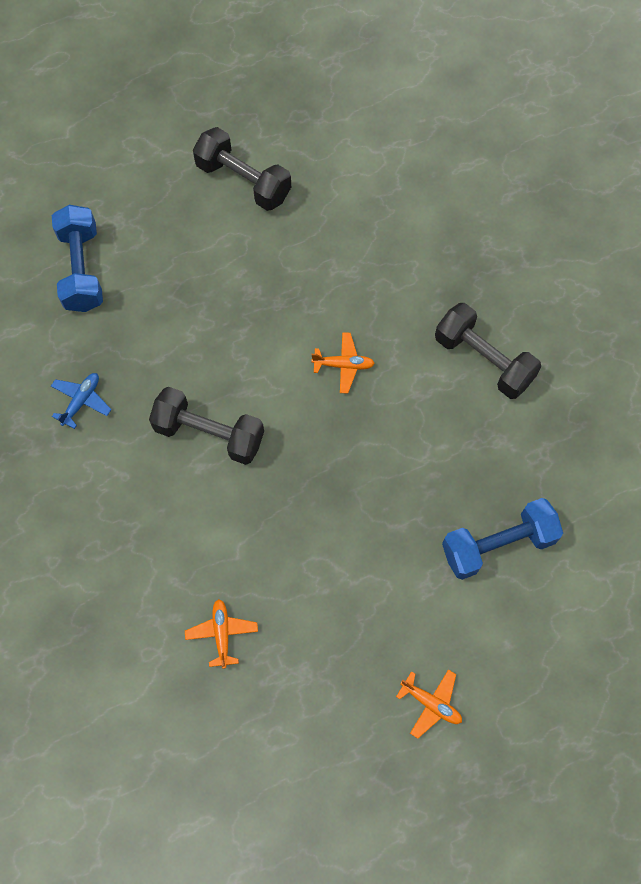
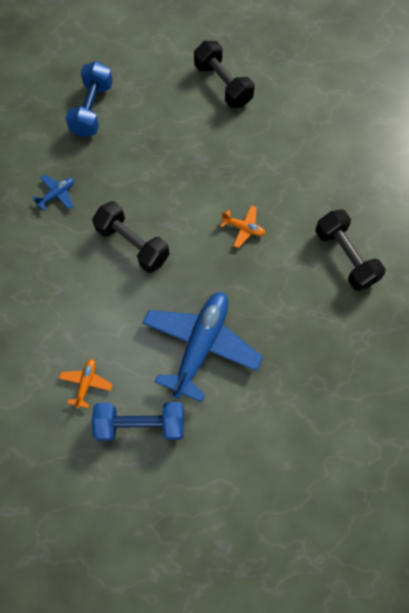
camera: 20 degrees right, 0 degrees up
orange plane [396,669,462,739] -> none
blue dumbbell [442,498,563,580] -> blue dumbbell moved to [92,402,184,441]
none -> blue plane [142,292,263,402]

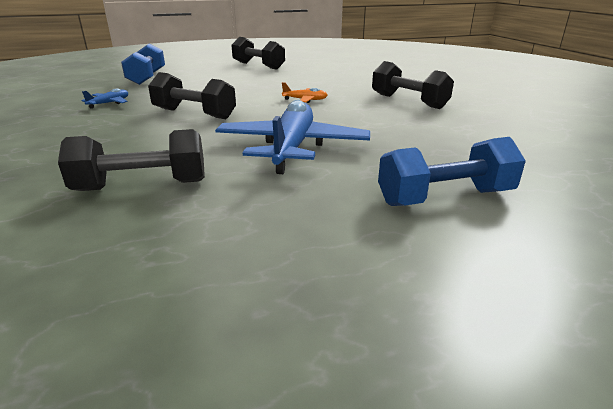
camera: 15 degrees left, 40 degrees down
orange plane [59,359,113,408] -> black dumbbell [58,129,205,191]
blue dumbbell [92,402,184,441] -> blue dumbbell moved to [378,137,526,206]

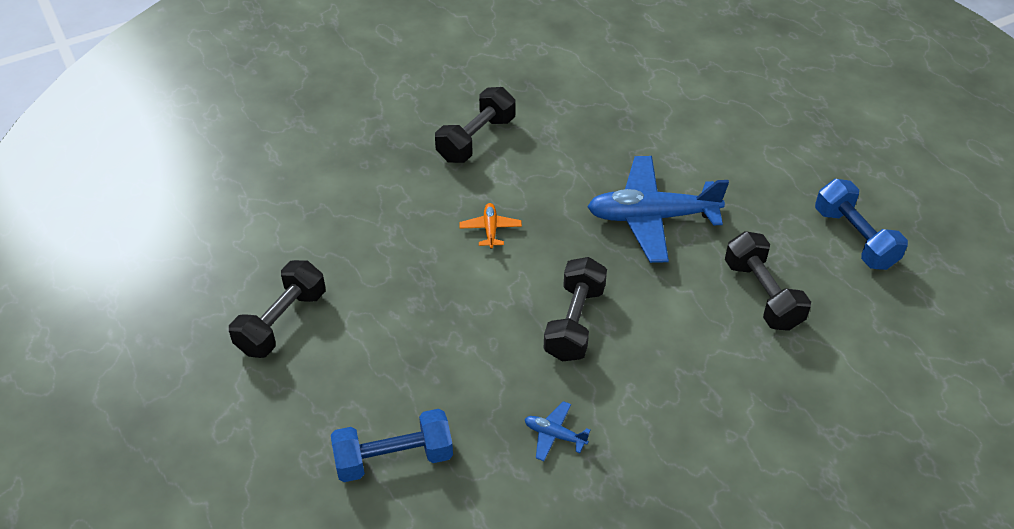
camera: 100 degrees left, 20 degrees up
blue dumbbell [378,137,526,206] -> blue dumbbell moved to [815,179,908,270]

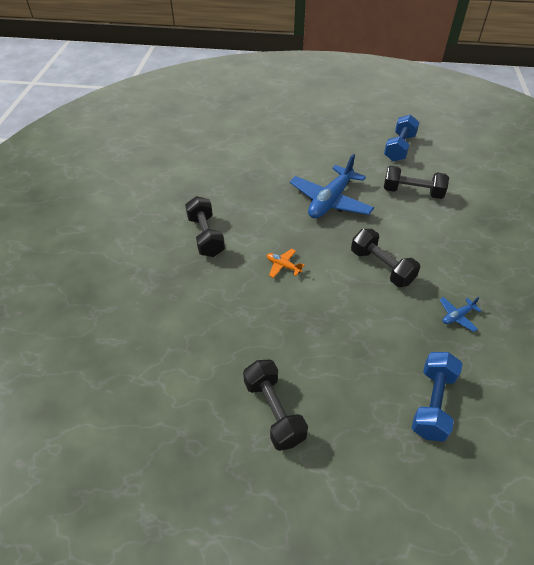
camera: 55 degrees left, 0 degrees up
blue dumbbell [815,179,908,270] -> blue dumbbell turned 75 degrees counterclockwise [384,115,420,162]

